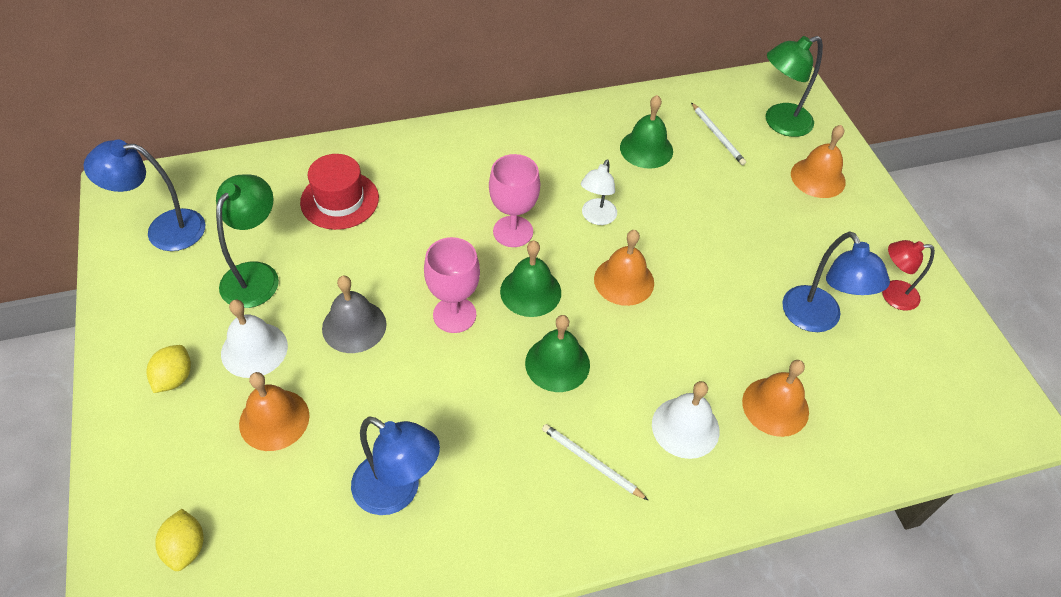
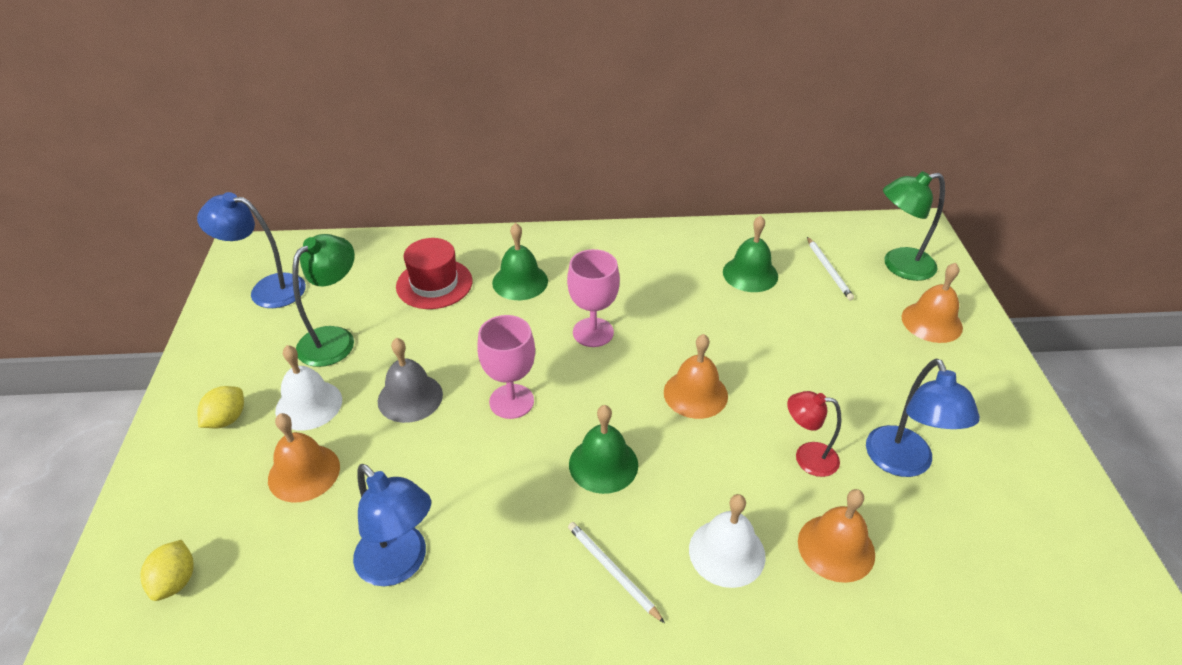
camera: 15 degrees right, 10 degrees down
green bell [500,240,561,317] -> green bell moved to [492,223,548,300]
white lamp [581,159,617,225] -> none
red lamp [882,240,935,311] -> red lamp moved to [787,391,841,477]

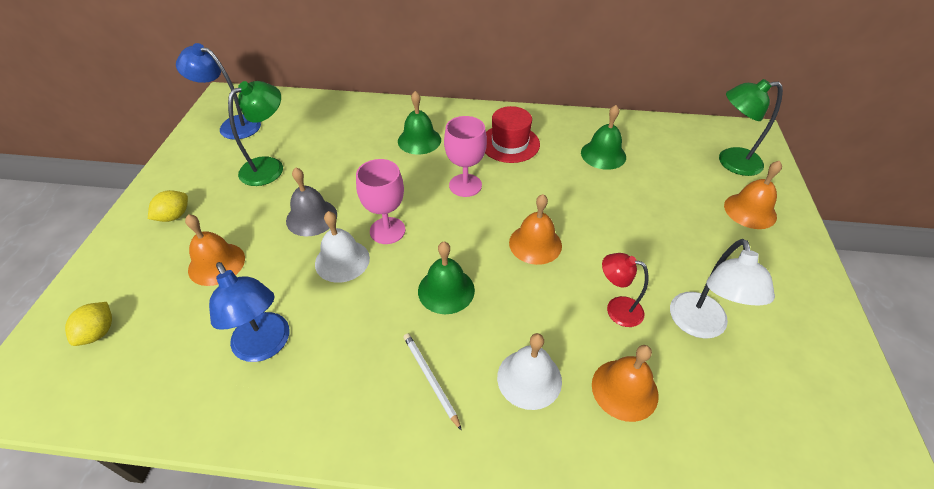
camera: 10 degrees right, 5 degrees up
white bell [275,345,342,431] -> white bell moved to [315,211,370,283]
red hat [396,238,473,309] -> red hat moved to [485,106,540,163]
white pencil [807,237,854,300] -> none
blue lamp [866,359,980,477] -> white lamp [670,239,775,339]

